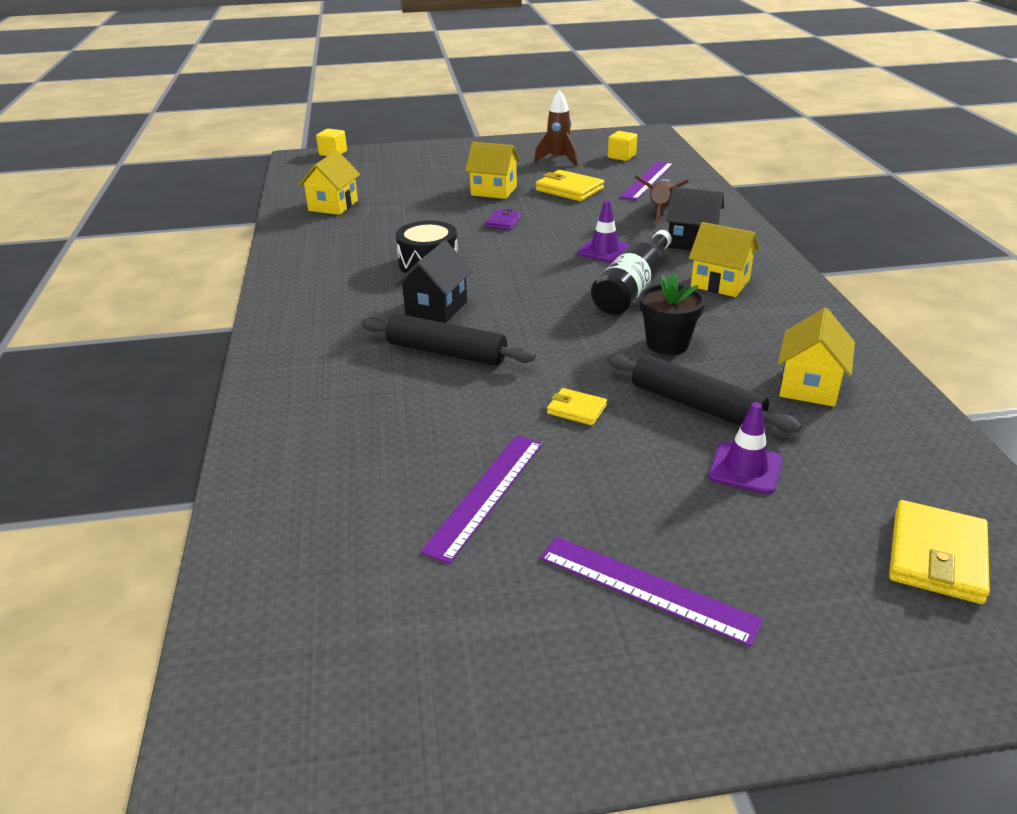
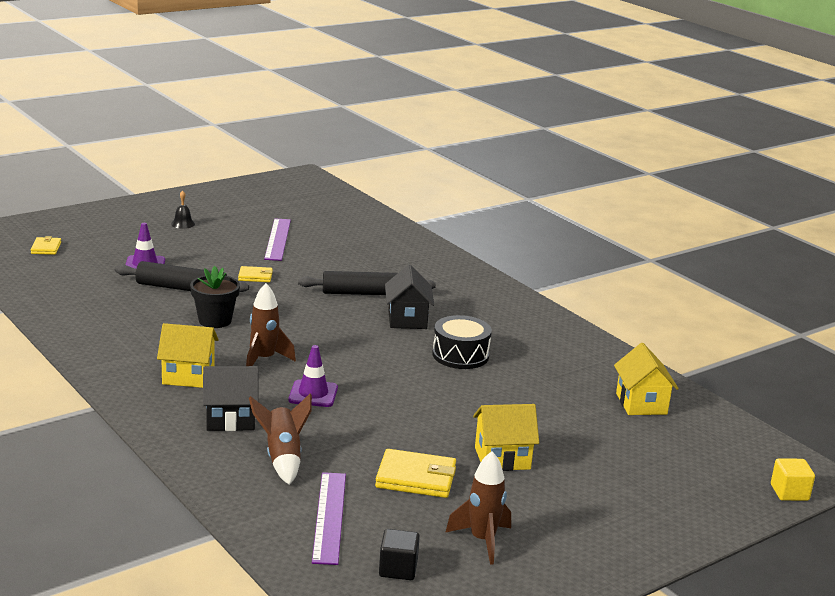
camera: 150 degrees right, 10 degrees down
purple wallet [485,209,521,230] -> none
purple ruler [539,536,763,647] -> black bell [171,191,195,229]
black bottle [591,230,672,315] -> brown rocket [246,283,296,366]
yellow cube [608,131,637,161] -> black cube [379,529,420,580]
yellow house [778,308,855,407] -> none
yellow wallet [889,500,990,604] -> yellow wallet [31,236,61,255], size x0.58

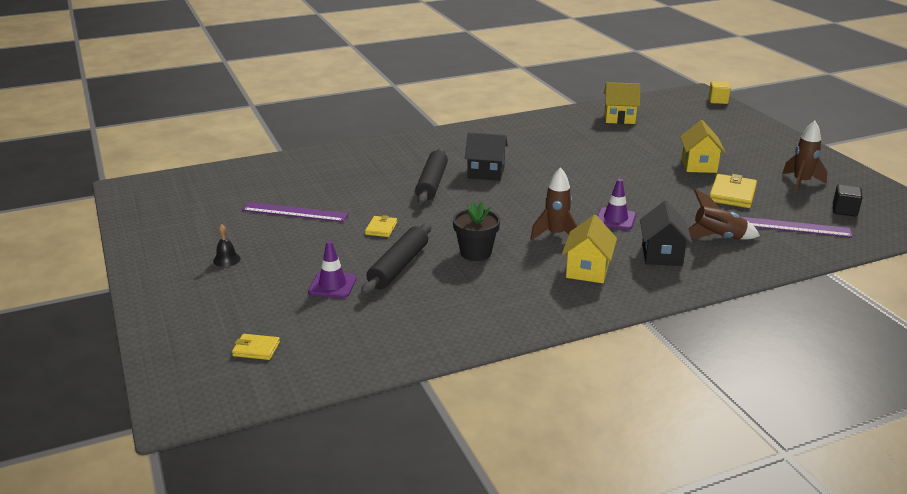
camera: 75 degrees left, 5 degrees up
black drum [432,315,492,369] -> none

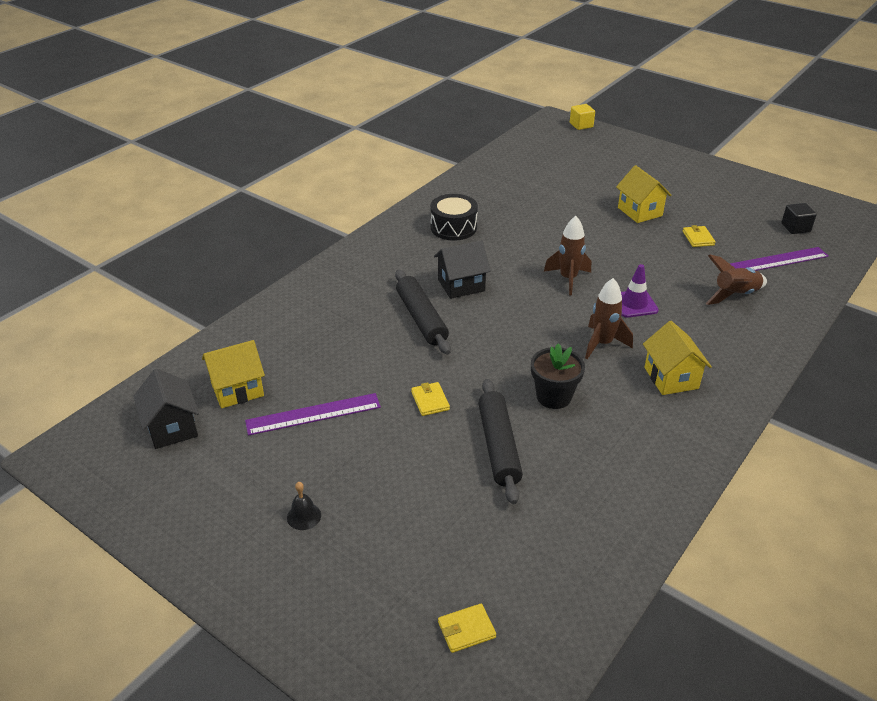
camera: 30 degrees left, 10 degrees up
purple traffic cone [308,241,357,298] -> none
yellow house [604,82,640,124] -> yellow house moved to [202,340,265,409]
black house [640,201,692,266] -> black house moved to [133,369,199,449]
yellow wallet [710,174,757,208] -> yellow wallet [683,225,716,247], size x0.58
brown rocket [782,121,827,192] -> brown rocket moved to [544,216,591,295]
none -> black drum [430,194,478,241]

